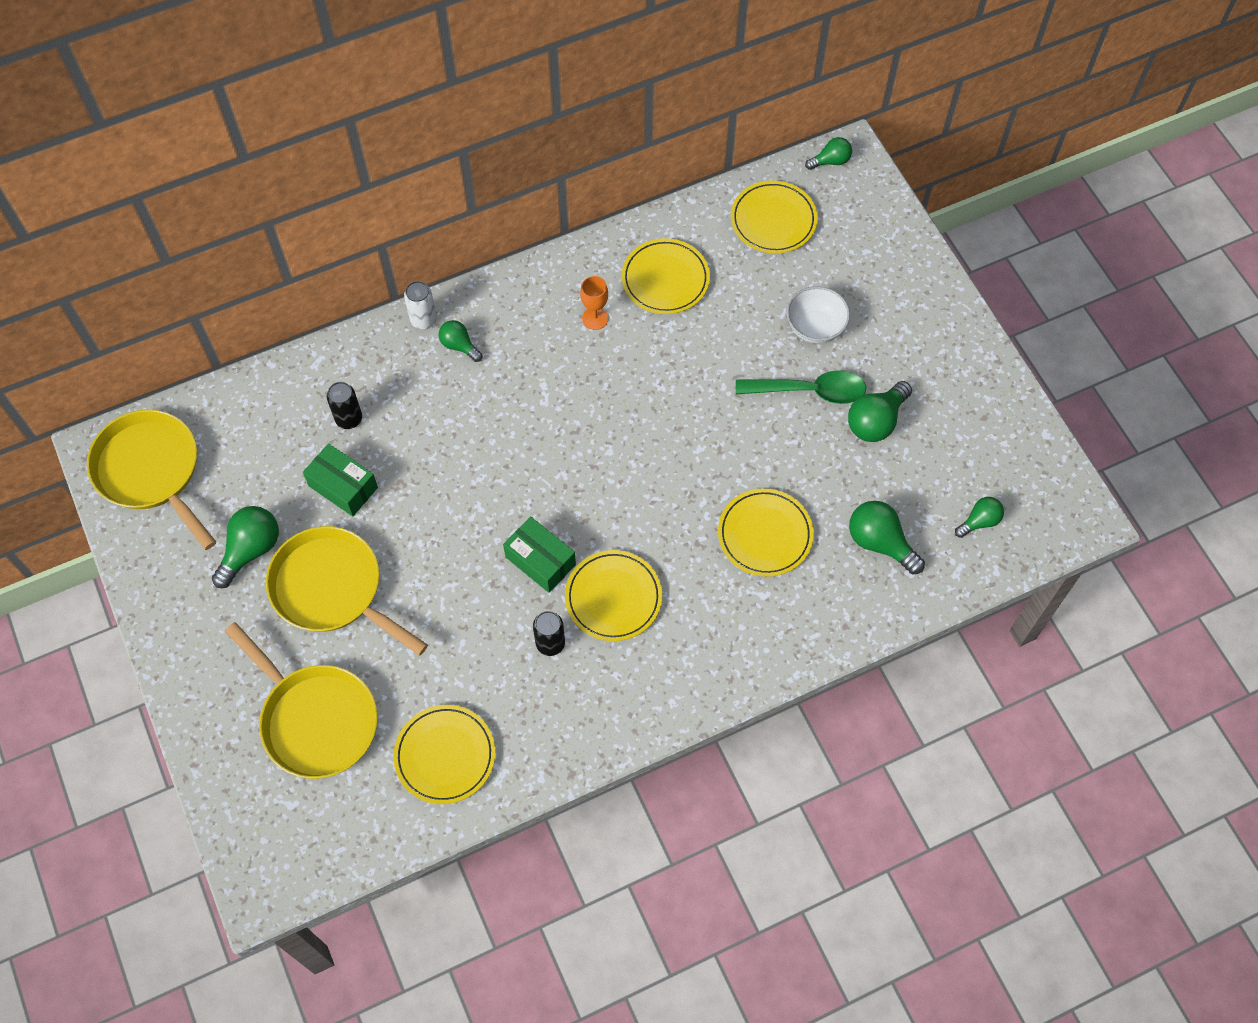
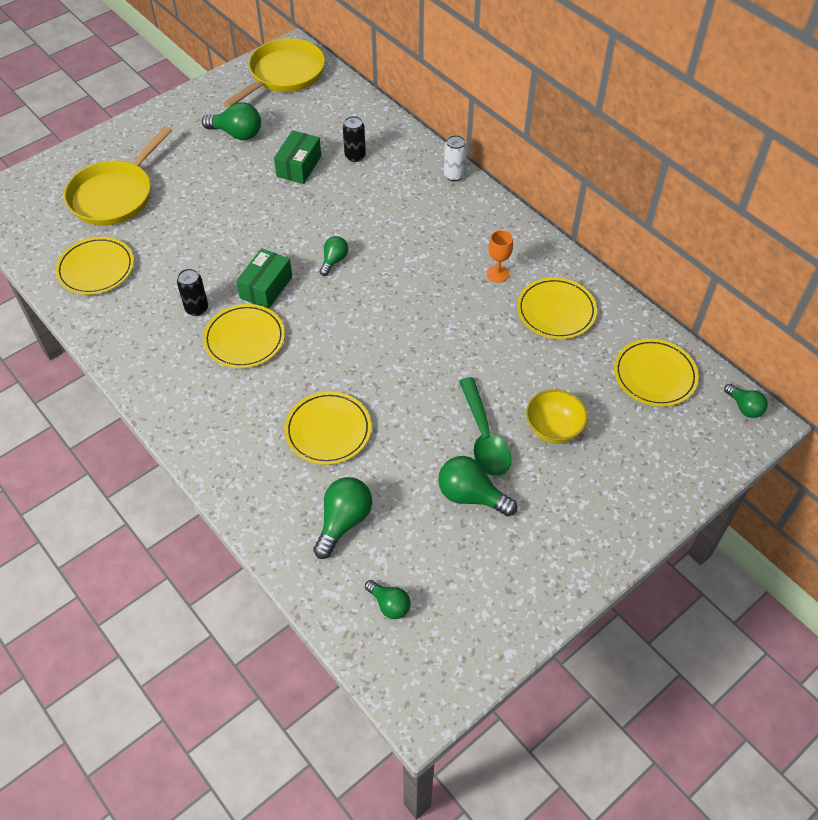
camera: 75 degrees right, 10 degrees down
yellow pan [266,526,428,655] -> none
green light bulb [439,320,482,362] -> green light bulb moved to [319,236,348,276]
white bowl [787,286,850,344] -> yellow bowl [526,389,588,444]

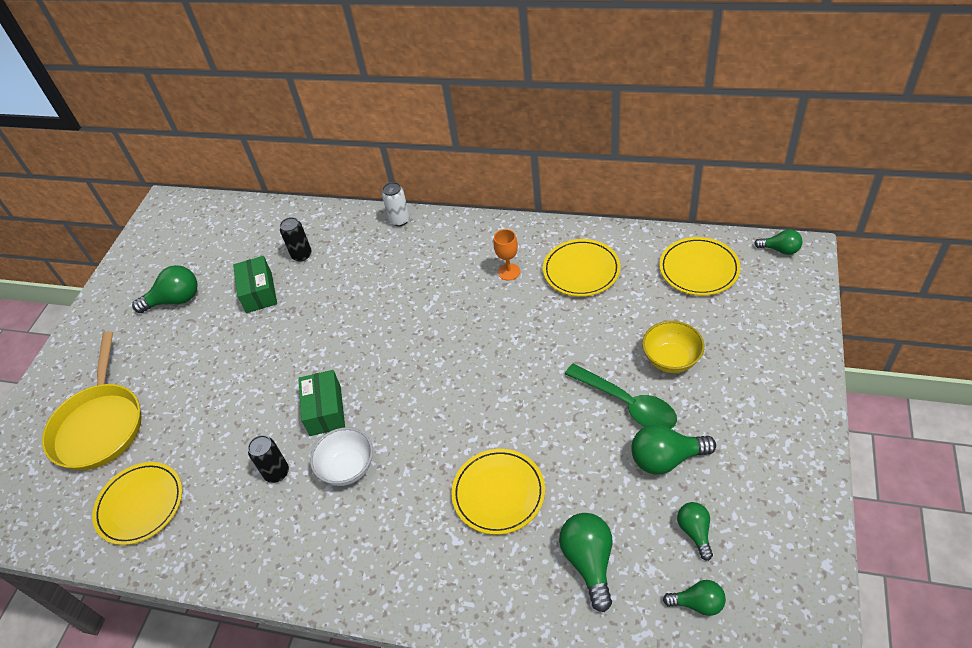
camera: 30 degrees left, 5 degrees down
yellow plate [203,304,285,368] -> white bowl [310,427,373,486]
yellow pan [223,38,325,108] -> none
green light bulb [319,236,348,276] -> green light bulb moved to [677,502,713,561]

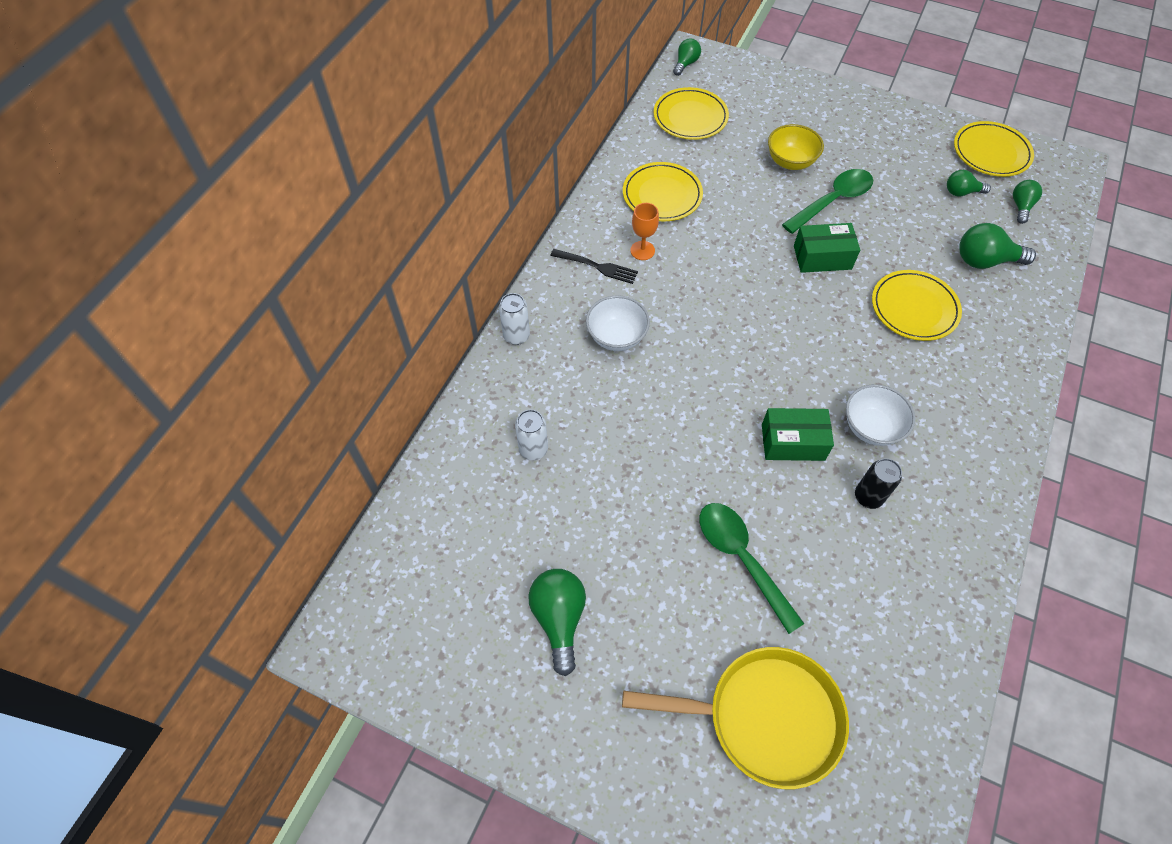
camera: 85 degrees left, 10 degrees up
yellow plate [92,462,183,545] -> yellow plate moved to [954,121,1034,177]
green box [233,256,277,313] -> green box moved to [794,223,860,273]
black can [280,217,312,262] -> white can [515,410,548,460]
green light bulb [632,424,716,474] -> none
none -> black fork [550,249,638,284]
none -> white bowl [586,295,650,351]
none -> green spoon [700,503,805,634]

